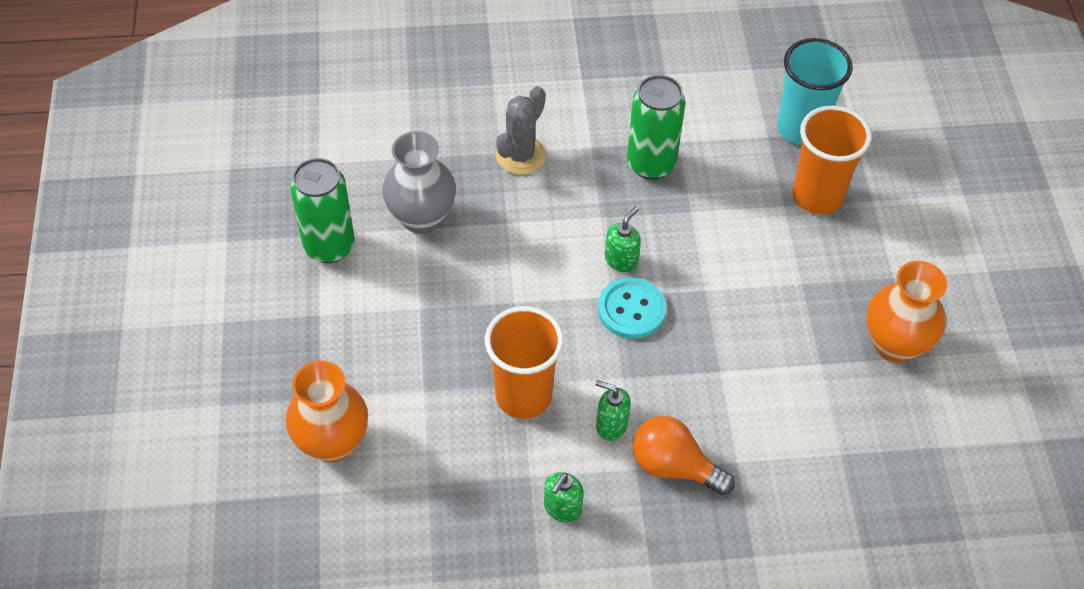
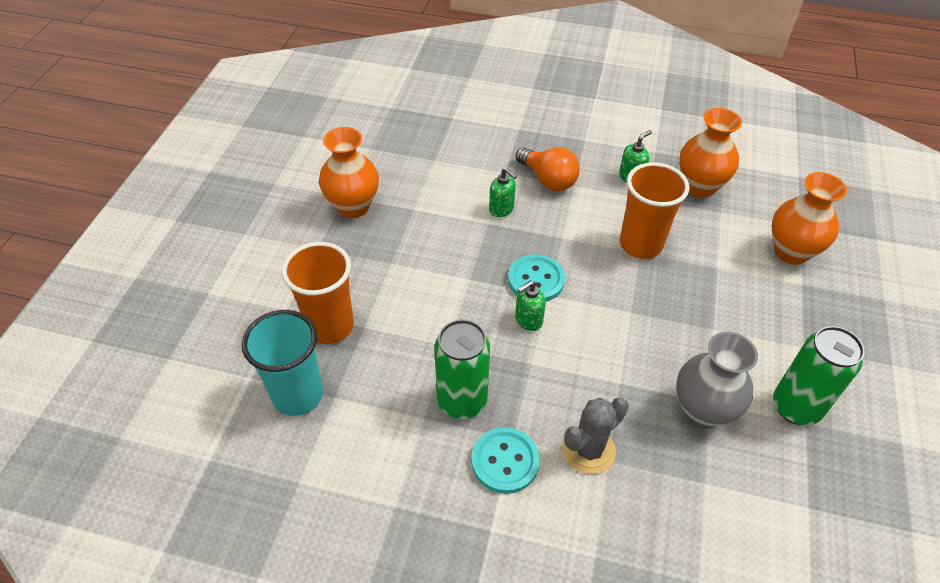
camera: 160 degrees left, 5 degrees down
green soap dispenser [595,380,631,441] -> green soap dispenser moved to [489,168,517,217]
none -> turquoise button [471,427,540,494]
none -> orange vase [679,108,742,198]

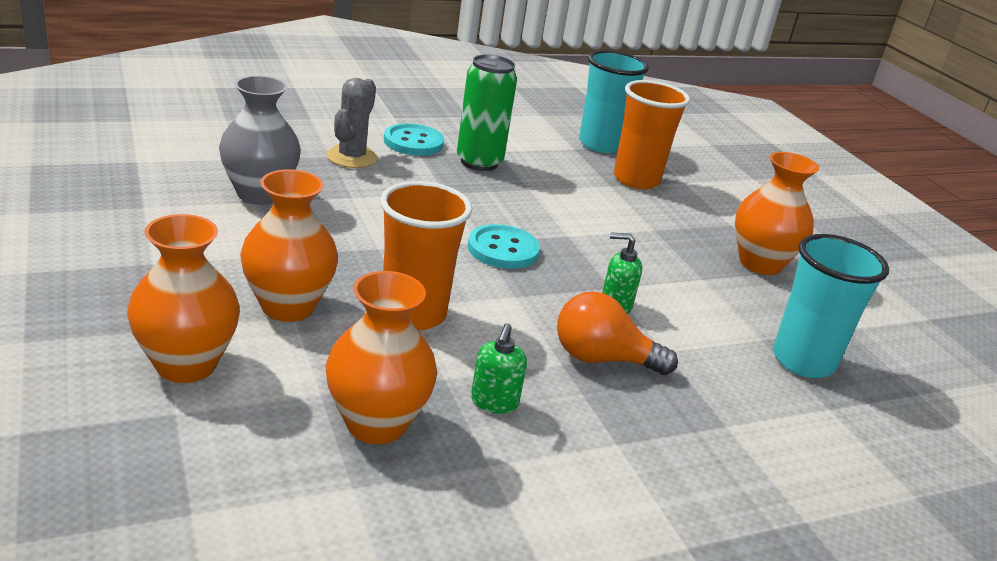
camera: 140 degrees right, 20 degrees down
green soap dispenser [515,280,546,331] -> none
green can [773,326,865,425] -> none
none -> orange vase [240,169,338,322]
none -> turquoise cup [773,234,889,378]

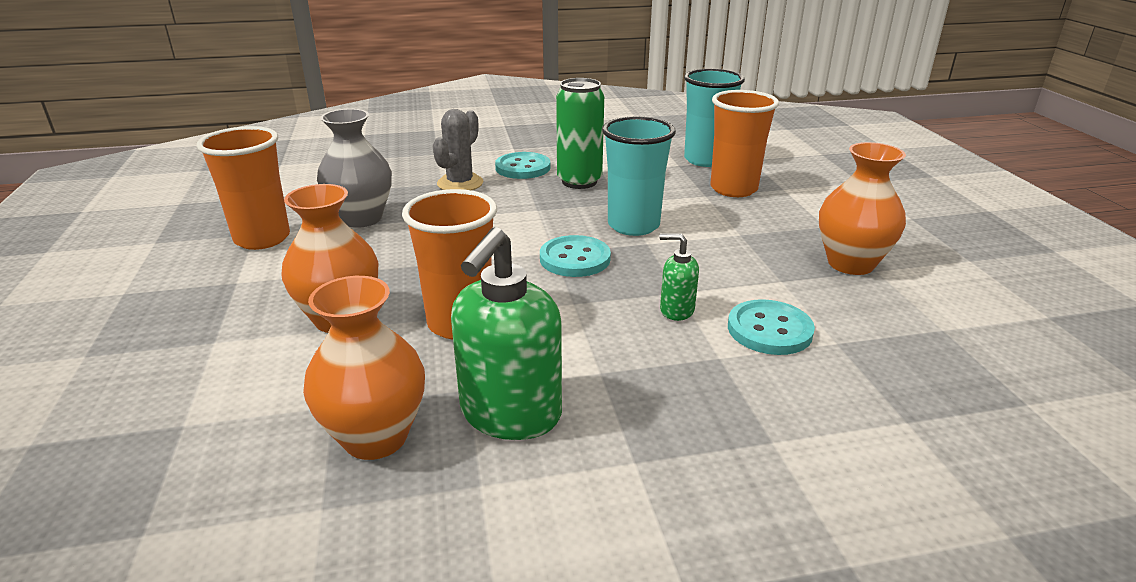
camera: 15 degrees right, 0 degrees up
orange vase [127,214,240,383] -> none
green soap dispenser [471,323,527,414] -> green soap dispenser [451,227,562,440], size x2.01
orange light bulb [557,291,678,375] -> none
turquoise cup [773,234,889,378] -> turquoise cup moved to [602,117,676,236]
none -> orange cup [197,126,290,250]
none -> turquoise button [728,299,815,355]

